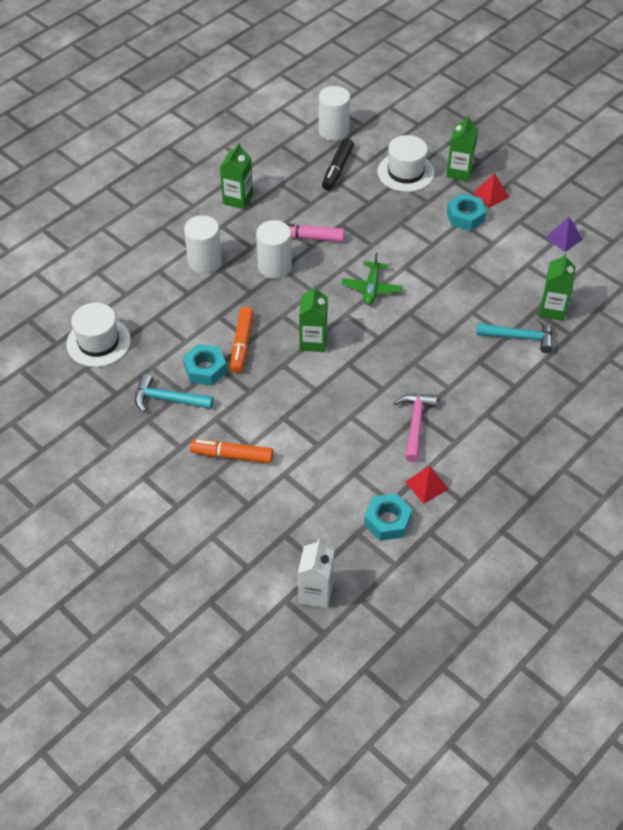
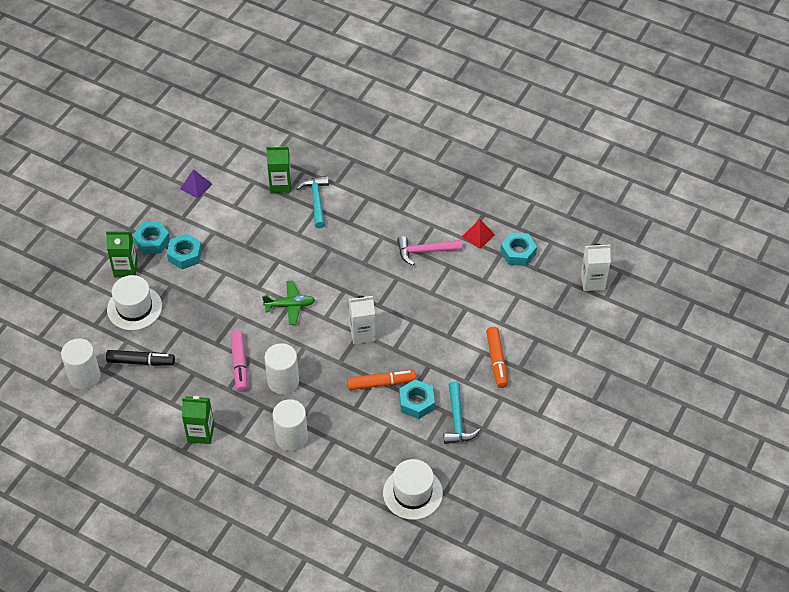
camera: 105 degrees left, 0 degrees up
green carton [299,285,328,352] -> white carton [349,296,376,344]
red pyramid [473,173,509,208] -> turquoise nut [133,221,170,254]

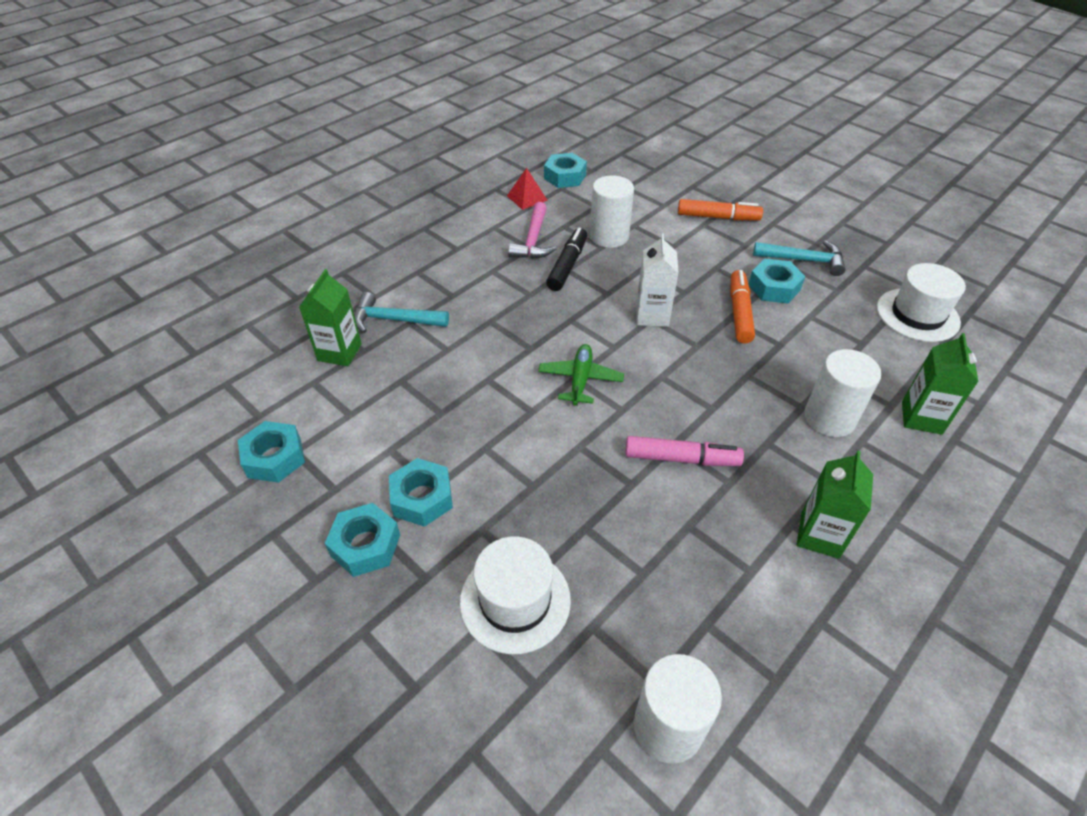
camera: 75 degrees left, 5 degrees down
green carton [106,231,138,277] -> green carton moved to [902,333,979,435]
black marker [106,350,175,366] -> black marker moved to [546,228,587,291]
purple pyramid [180,169,212,199] -> turquoise nut [238,421,305,483]
white cylinder [265,343,299,395] -> white cylinder moved to [590,176,634,248]
white carton [581,244,611,291] -> none

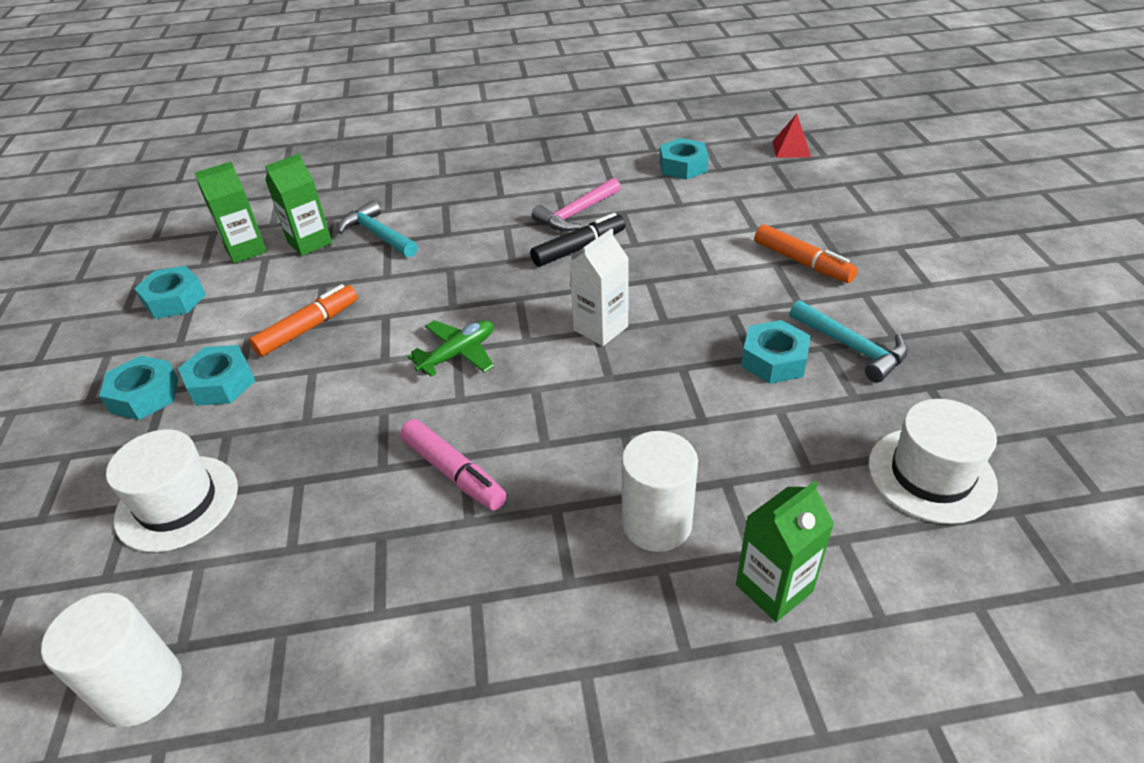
camera: 40 degrees right, 5 degrees down
red pyramid [507,168,548,210] -> red pyramid moved to [772,114,811,158]
white cylinder [590,176,634,248] -> none
orange marker [730,270,755,343] -> orange marker moved to [249,284,358,357]
green carton [797,451,873,559] -> green carton moved to [195,162,267,263]

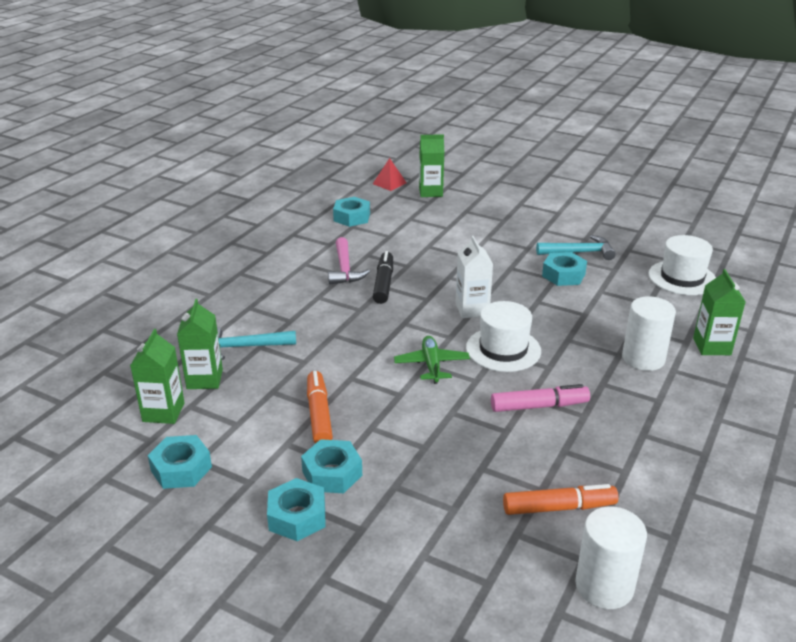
camera: 55 degrees left, 10 degrees down
white hat [106,430,238,552] -> white hat moved to [466,301,541,372]
orange marker [755,224,858,283] -> orange marker moved to [503,484,619,515]
none -> green carton [419,134,444,197]

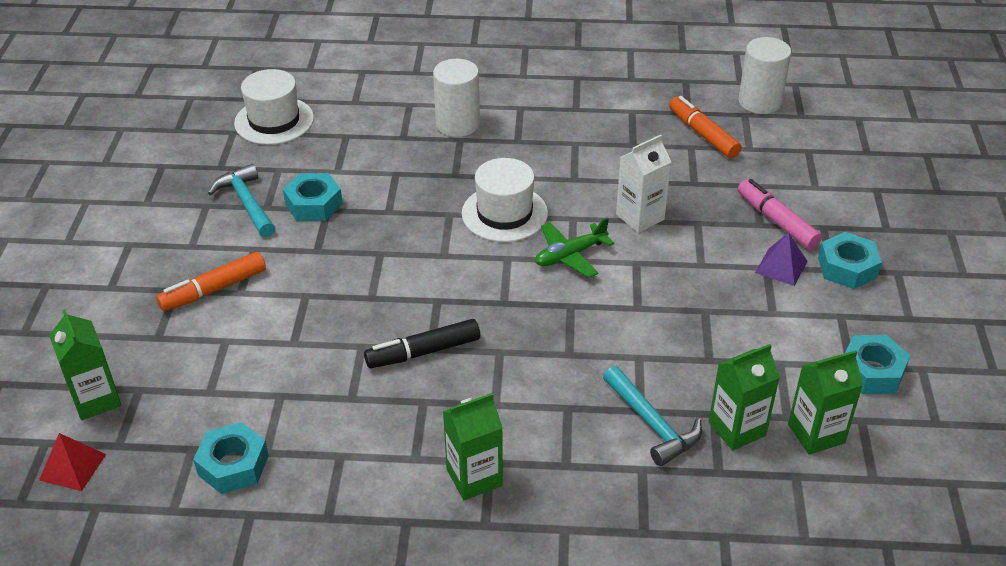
camera: 115 degrees left, 10 degrees up
turquoise nut [301,439,362,493] -> purple pyramid [755,233,808,286]
orange marker [307,371,333,443] -> orange marker moved to [156,252,266,311]
pink hammer [328,237,370,284] -> none
white carton [456,236,493,318] -> white carton moved to [616,135,671,233]
pink marker [491,384,590,412] -> pink marker moved to [738,179,822,250]
green carton [693,269,746,355] -> green carton moved to [443,393,503,500]

